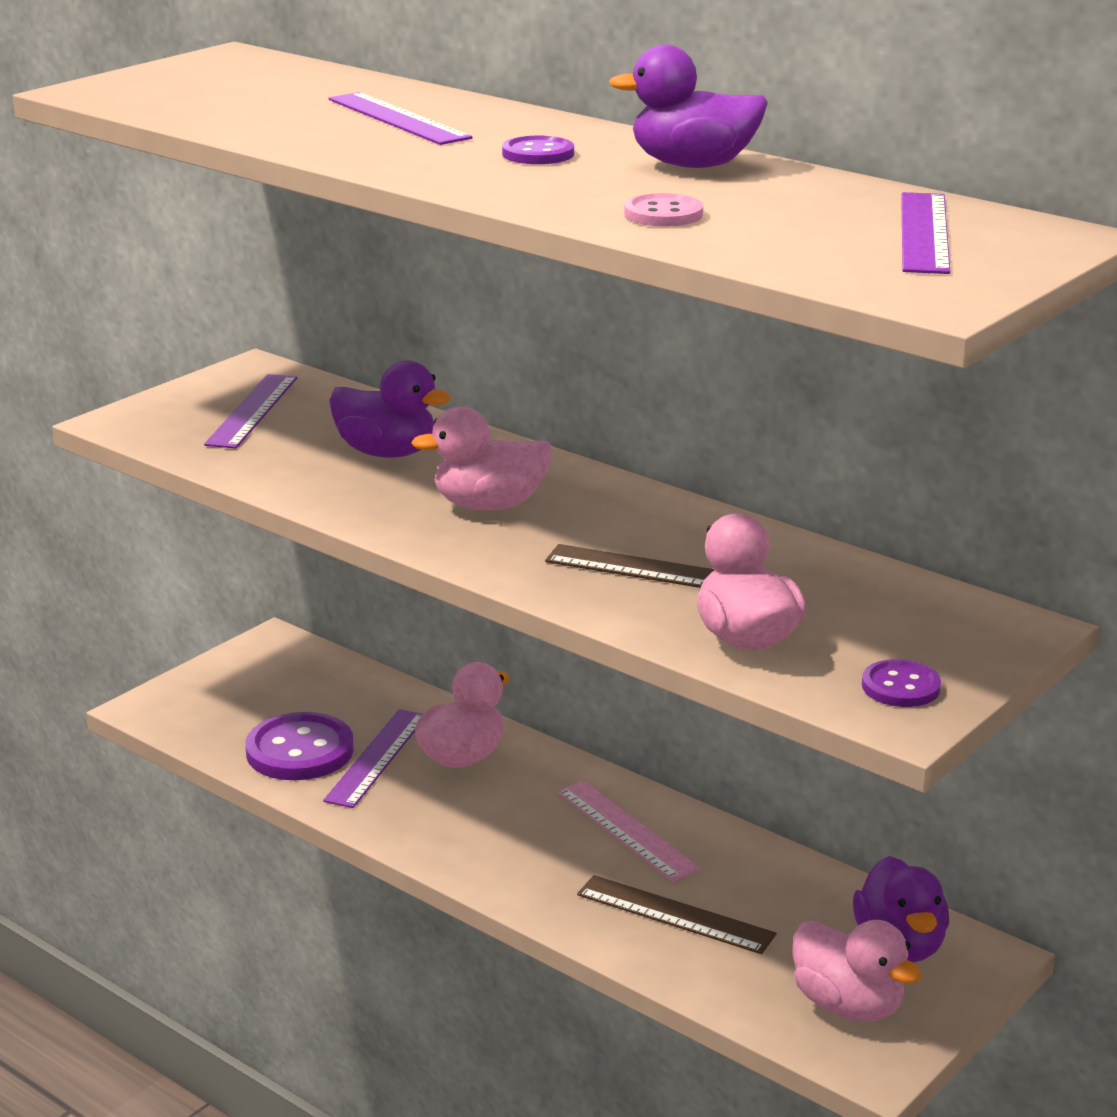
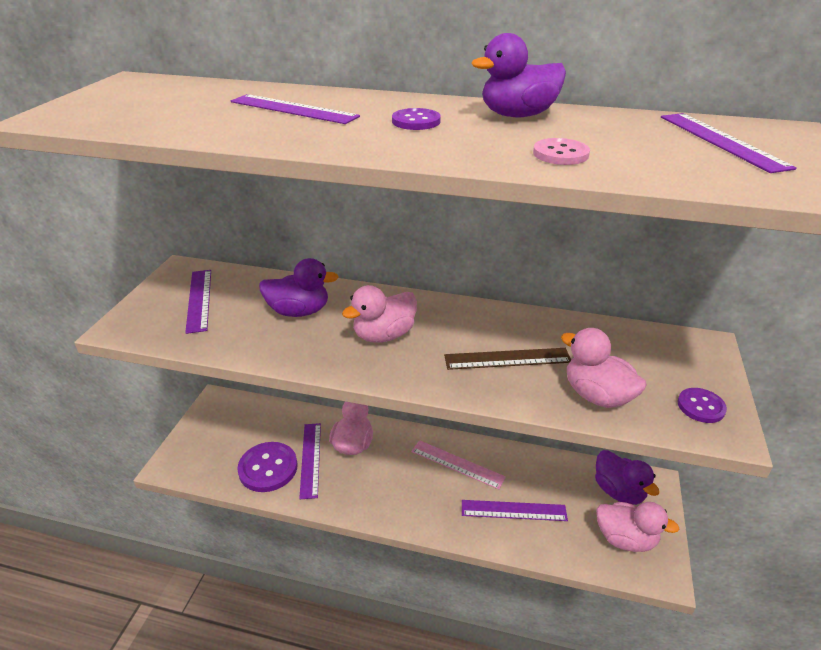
camera: 25 degrees left, 10 degrees up
brown ruler [577,875,776,954] -> purple ruler [462,500,568,521]

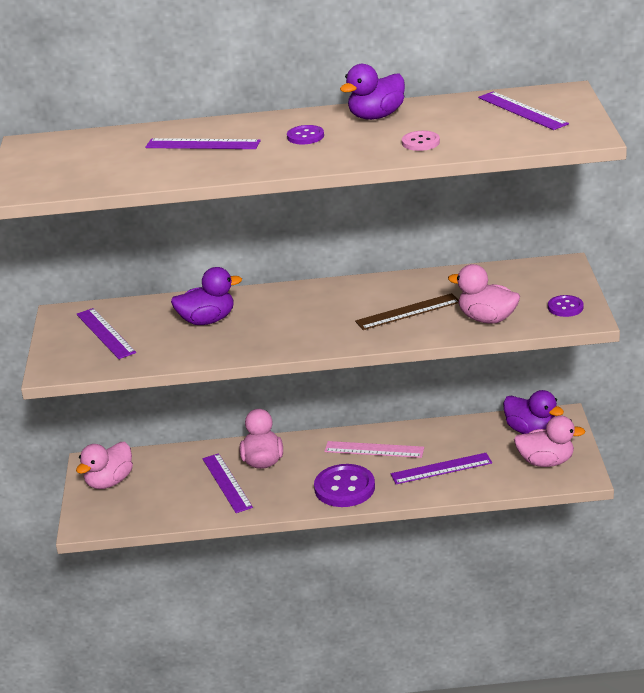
camera: 15 degrees left, 5 degrees down
purple button [237,442,298,492] -> purple button moved to [314,464,375,507]
pink duck [342,285,417,343] -> pink duck moved to [76,442,133,489]

